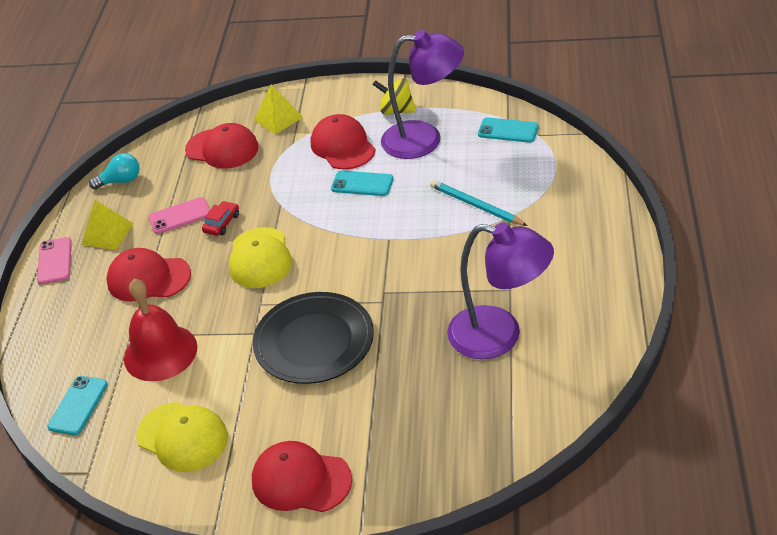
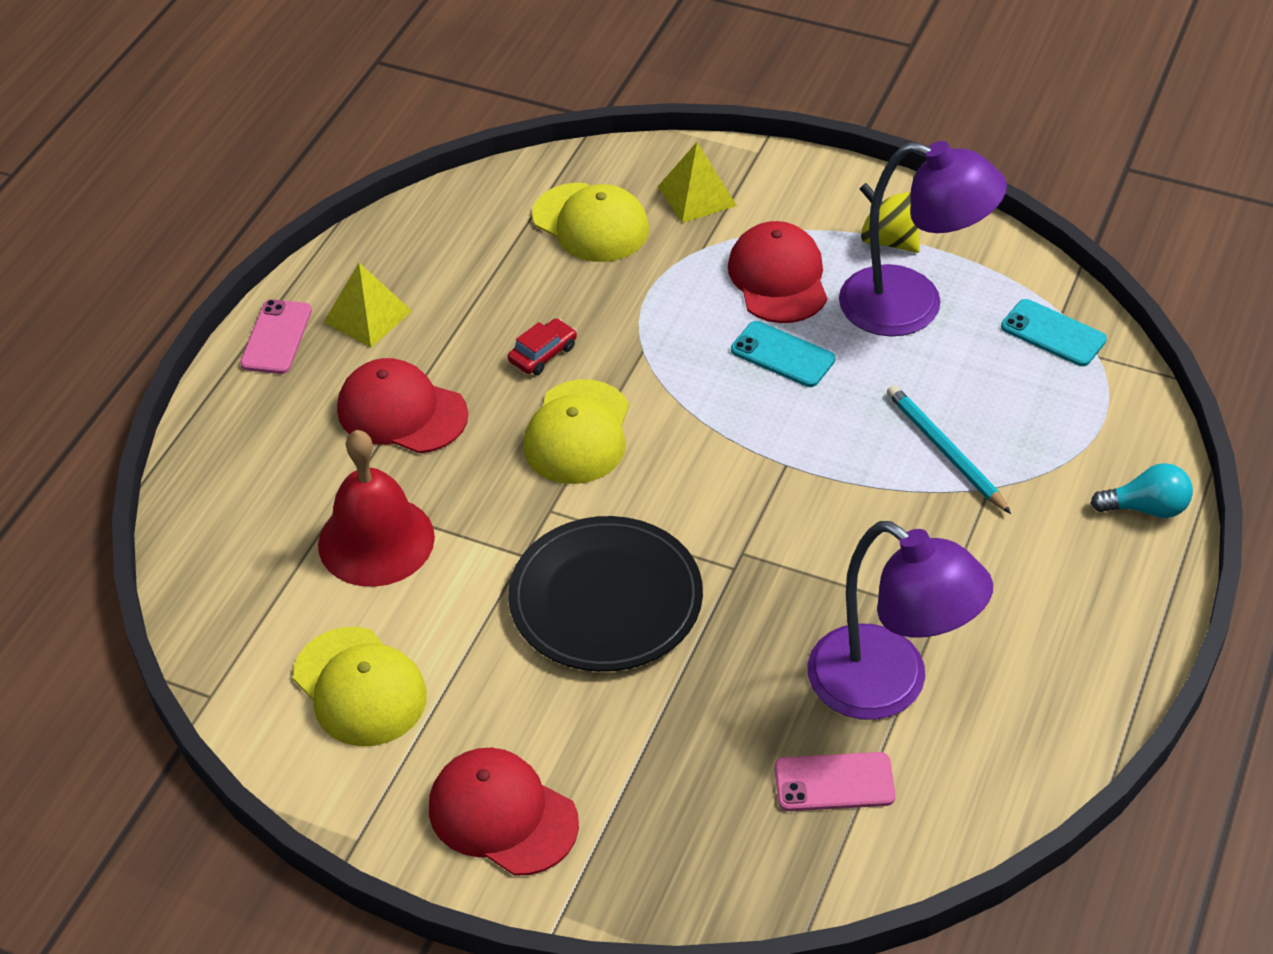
camera: 15 degrees right, 5 degrees up
turquoise phone [47,376,108,435] -> none
turquoise light bulb [89,153,140,189] -> turquoise light bulb moved to [1091,463,1193,518]
pink phone [148,197,210,234] -> pink phone moved to [775,752,896,811]
red cap [185,123,259,169] -> yellow cap [532,183,649,262]

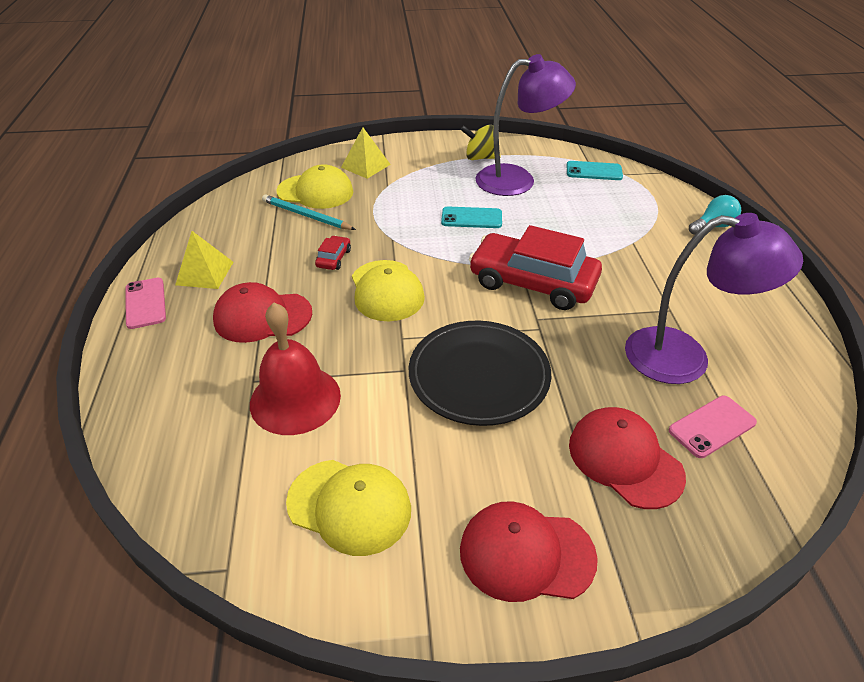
camera: 30 degrees left, 5 degrees down
red cap [728,221,827,323] -> red cap moved to [569,407,686,509]
turquoise pencil [887,385,1011,514] -> turquoise pencil moved to [262,194,356,230]
none -> red car [469,225,602,310]

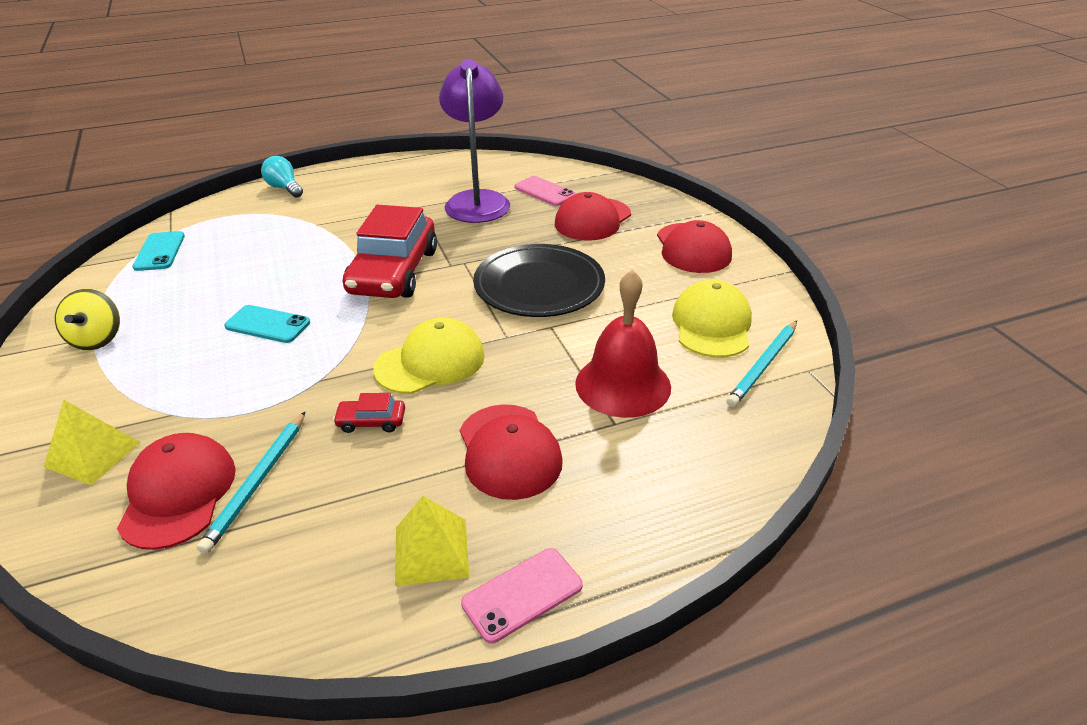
camera: 105 degrees left, 5 degrees down
yellow cap [276,164,353,209] -> red cap [117,433,236,550]
turquoise phone [441,206,502,228] -> turquoise phone turned 60 degrees counterclockwise [224,305,310,343]
purple lamp [475,54,576,196] -> none
none -> turquoise pencil [726,321,797,407]

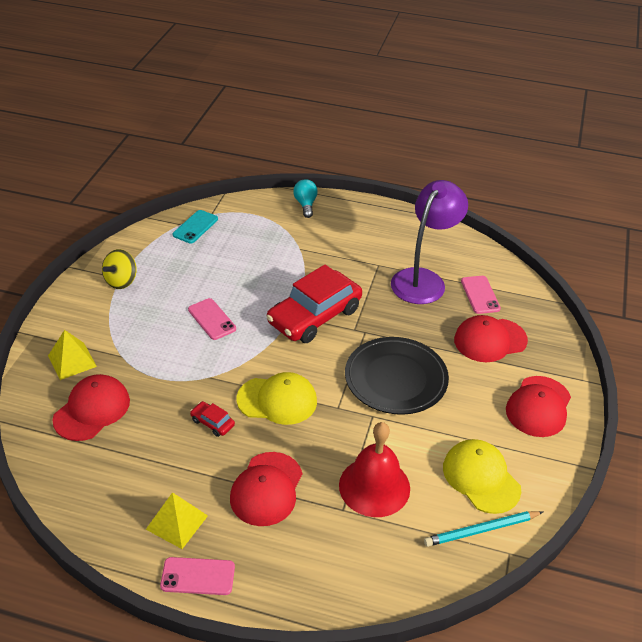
camera: 35 degrees right, 5 degrees up
turquoise pencil [197,411,306,554] -> none
turquoise phone [224,305,310,343] -> pink phone [188,298,236,340]
yellow cap [672,280,752,357] -> yellow cap turned 75 degrees counterclockwise [443,439,521,514]

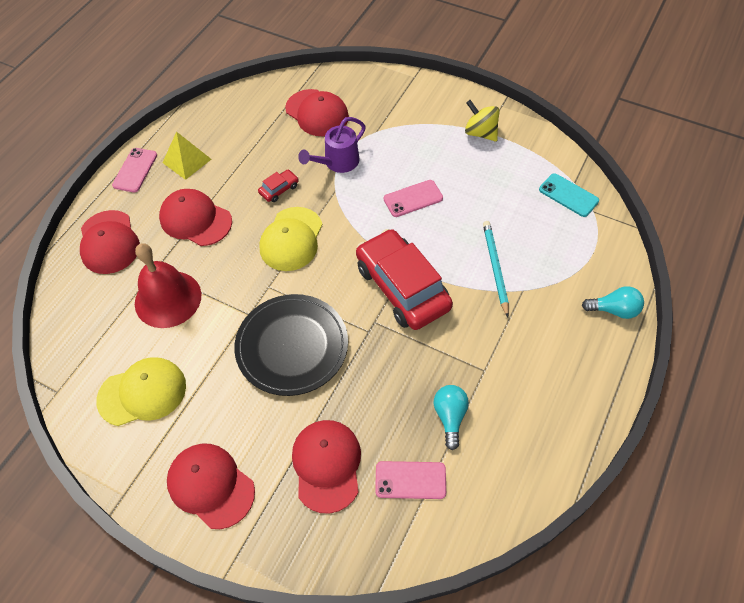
camera: 105 degrees right, 15 degrees up
yellow pyramid [48,330,97,380] -> none
purple lamp [391,180,468,304] -> turquoise light bulb [434,385,469,450]
turquoise pencil [424,511,543,547] -> turquoise pencil moved to [483,221,509,318]
none -> red cap [80,210,140,274]
none -> purple watering can [298,117,366,173]

